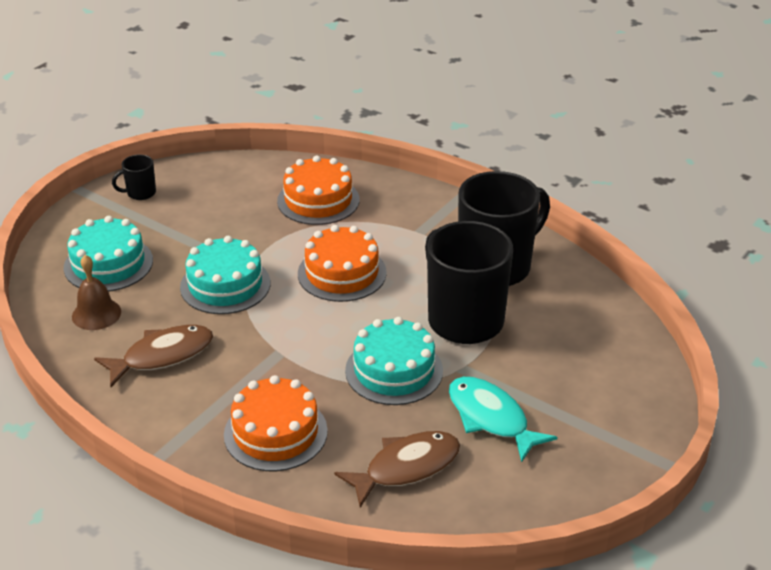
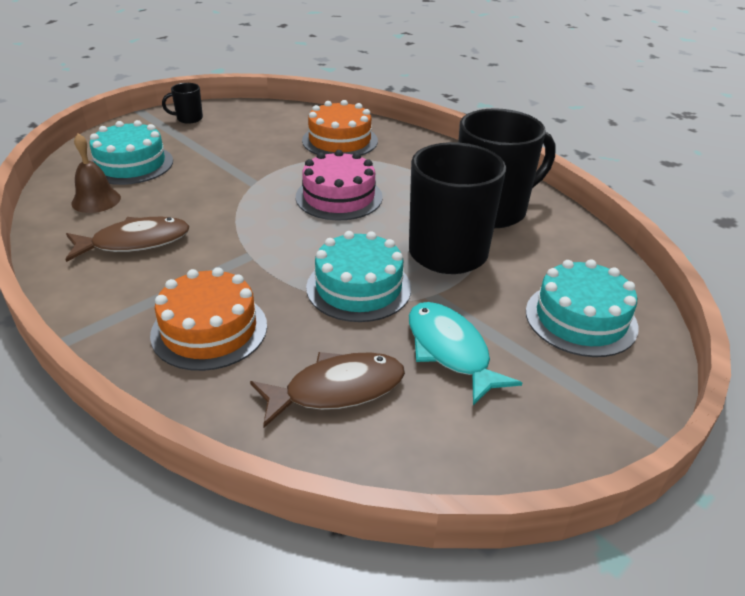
camera: 10 degrees right, 0 degrees up
turquoise cake [180,236,270,314] -> turquoise cake moved to [526,260,639,357]
orange cake [298,225,387,302] -> pink cake [296,150,383,220]

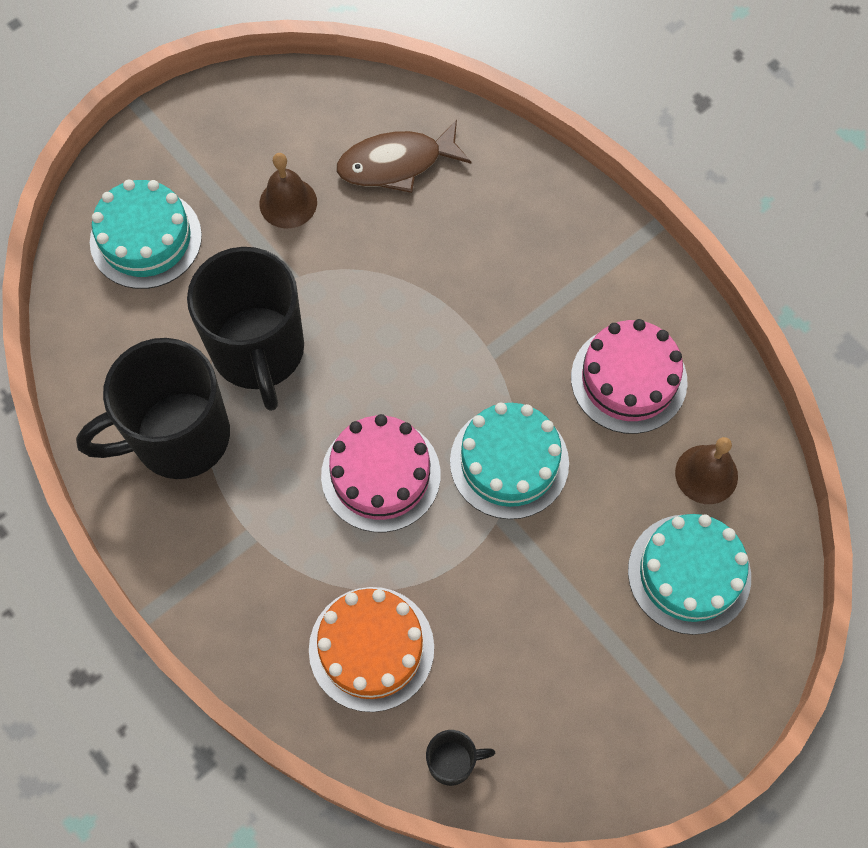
camera: 175 degrees left, 30 degrees up
brown fish [65,217,190,262] -> pink cake [571,319,688,434]
orange cake [150,267,267,371] -> none
black mug [162,83,203,124] -> black mug moved to [426,730,495,786]
turquoise cake [306,231,411,322] -> turquoise cake moved to [450,403,569,519]
turquoise fish [409,302,522,405] -> brown bell [259,153,317,228]

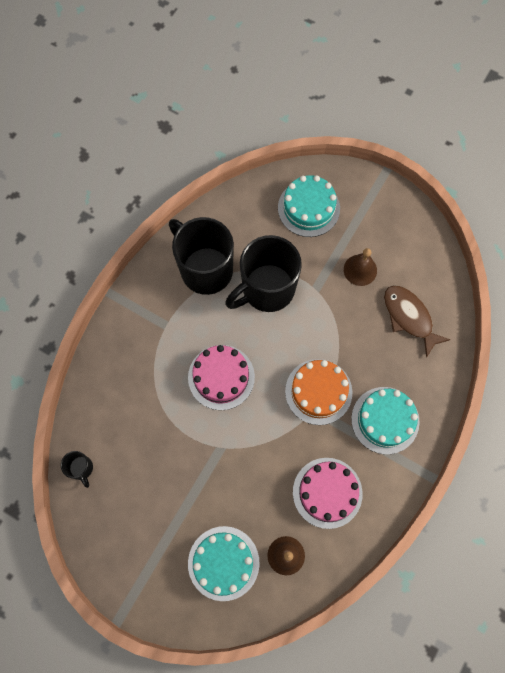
camera: 70 degrees right, 5 degrees up
orange cake [309,587,434,712] -> orange cake moved to [285,359,352,425]
turquoise cake [450,403,569,519] -> turquoise cake moved to [351,387,420,454]

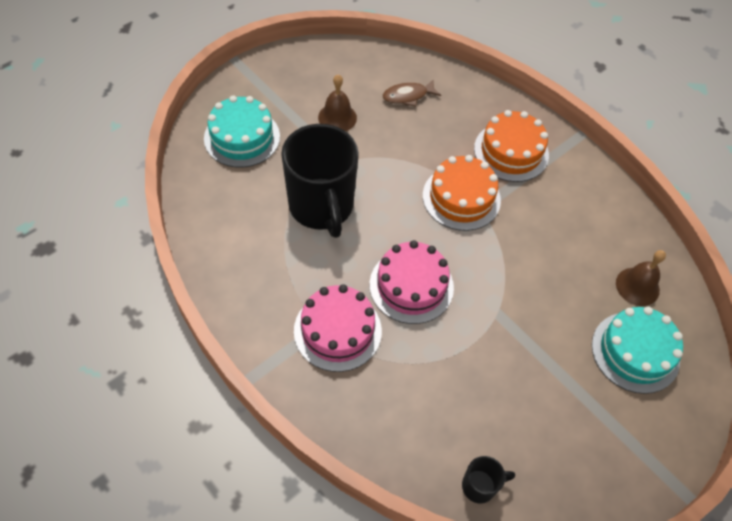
camera: 75 degrees left, 15 degrees down
black mug [169,217,234,295] -> none
pink cake [293,458,363,529] -> pink cake moved to [294,284,382,372]
turquoise cake [351,387,420,454] -> orange cake [474,110,549,182]
brown fish [384,285,450,358] -> brown fish [383,79,441,107], size x0.67

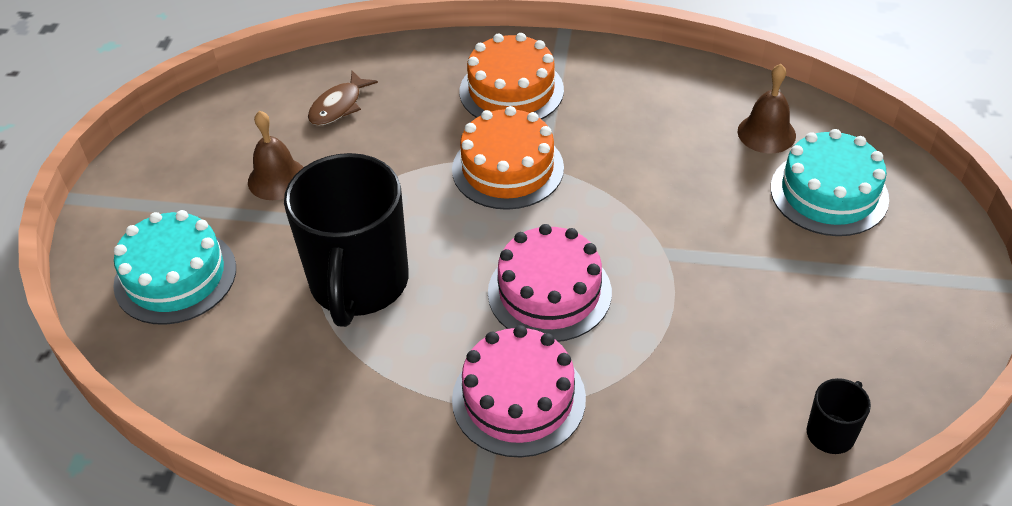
camera: 35 degrees left, 10 degrees down
black mug [281,124,359,238] -> black mug turned 60 degrees clockwise [284,153,409,327]

